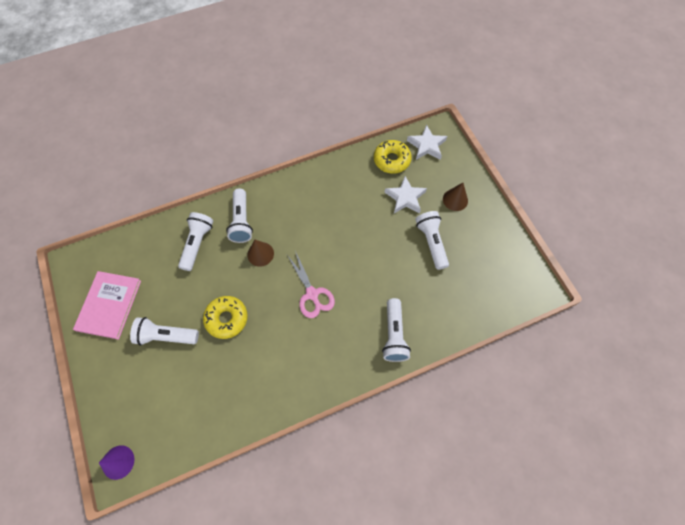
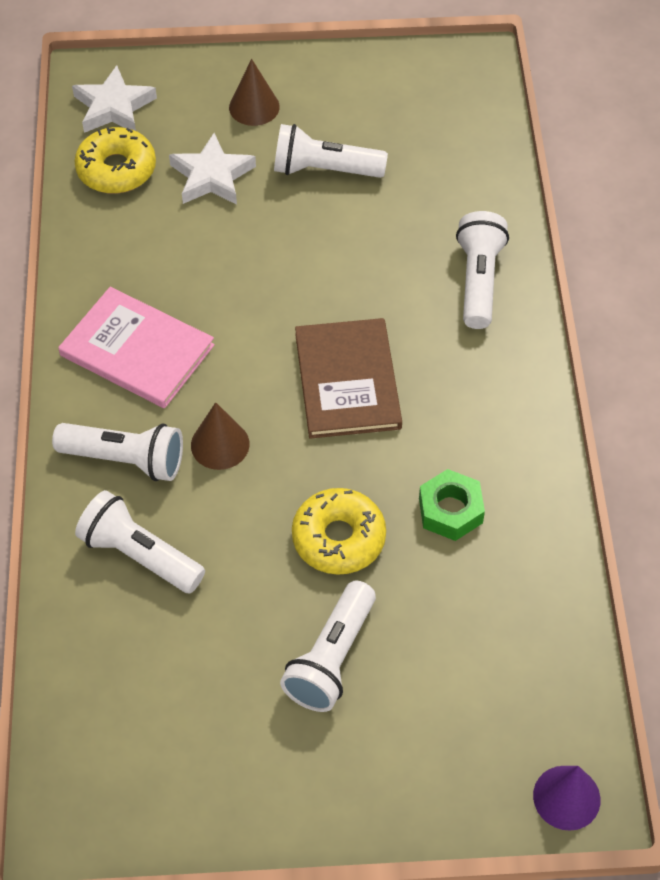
camera: 70 degrees left, 10 degrees down
pink book [73,271,141,340] -> pink book moved to [58,287,215,408]
pink scissors [287,251,335,318] -> brown book [295,318,402,439]
white flashlight [382,298,411,362] -> white flashlight turned 105 degrees counterclockwise [456,211,509,329]
none -> green nut [419,469,485,541]

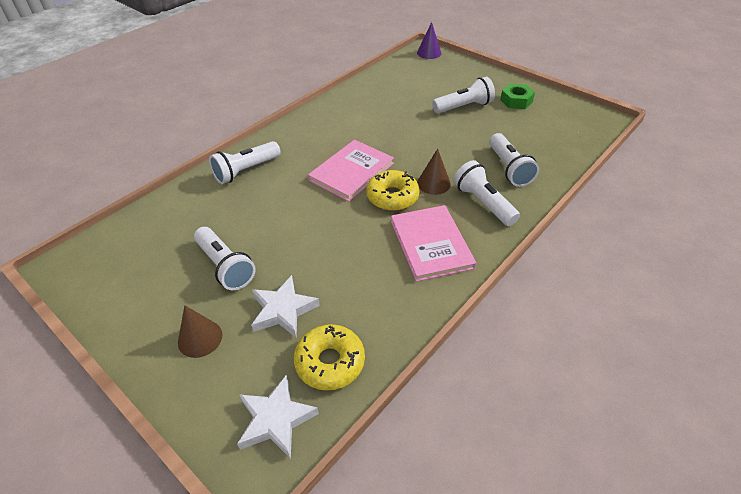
camera: 135 degrees left, 10 degrees down
yellow donut [292,488,386,575] -> yellow donut moved to [366,170,420,211]
brown book [295,318,402,439] -> pink book [308,140,394,202]
green nut [419,469,485,541] -> green nut moved to [500,84,535,109]

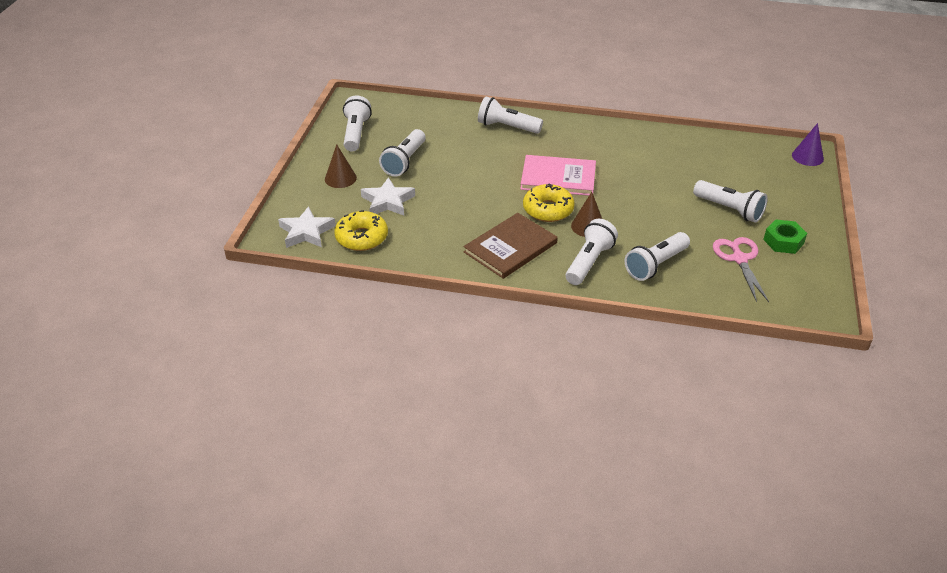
camera: 60 degrees right, 5 degrees down
pink book [391,205,476,282] -> brown book [463,213,558,279]
none -> white flashlight [343,95,372,151]
none -> pink scissors [713,237,769,302]

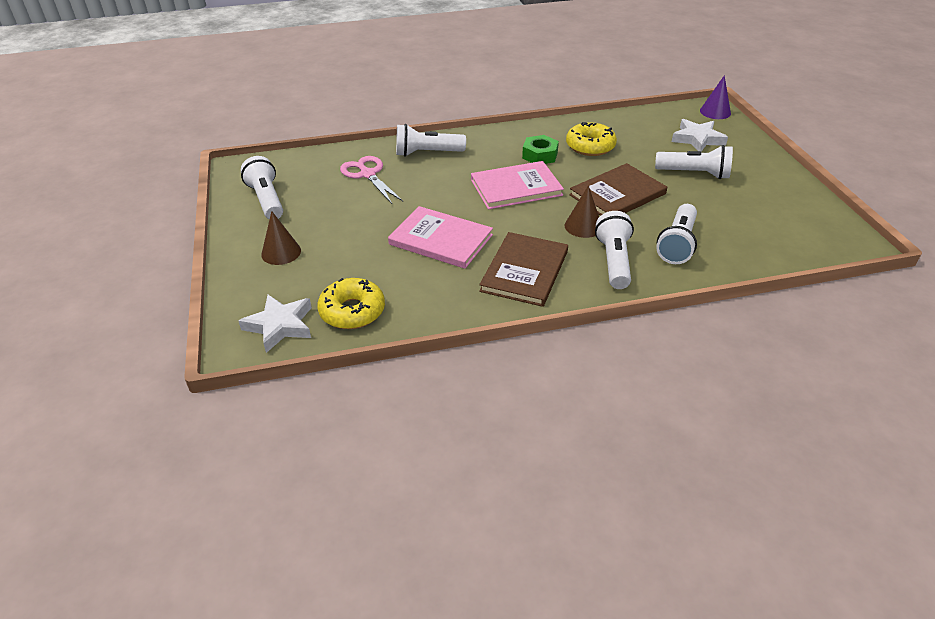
camera: 25 degrees left, 0 degrees up
white star [361,177,415,216] -> white star moved to [672,119,728,152]
white flashlight [379,129,426,177] -> none
yellow donut [523,183,575,222] -> yellow donut moved to [566,122,617,156]
pink scissors [713,237,769,302] -> pink scissors moved to [340,156,403,204]
green nut [763,219,807,254] -> green nut moved to [522,135,559,164]
none -> pink book [388,206,493,269]
none -> brown book [569,163,667,216]

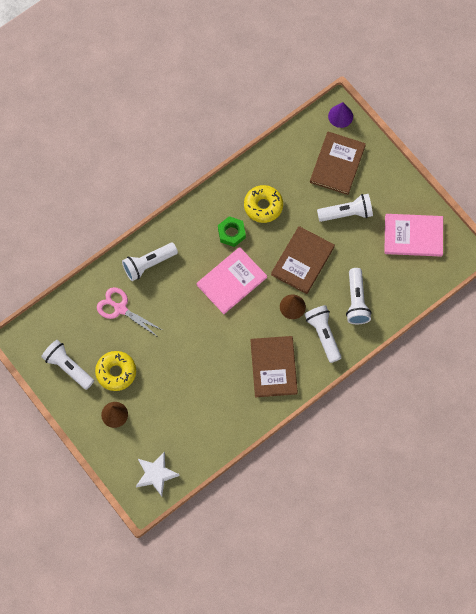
camera: 25 degrees left, 30 degrees up
yellow donut [317,278,385,329] -> yellow donut moved to [95,351,136,391]
pink book [388,206,493,269] -> pink book moved to [384,214,443,257]
white star [672,119,728,152] -> brown book [310,132,366,195]

